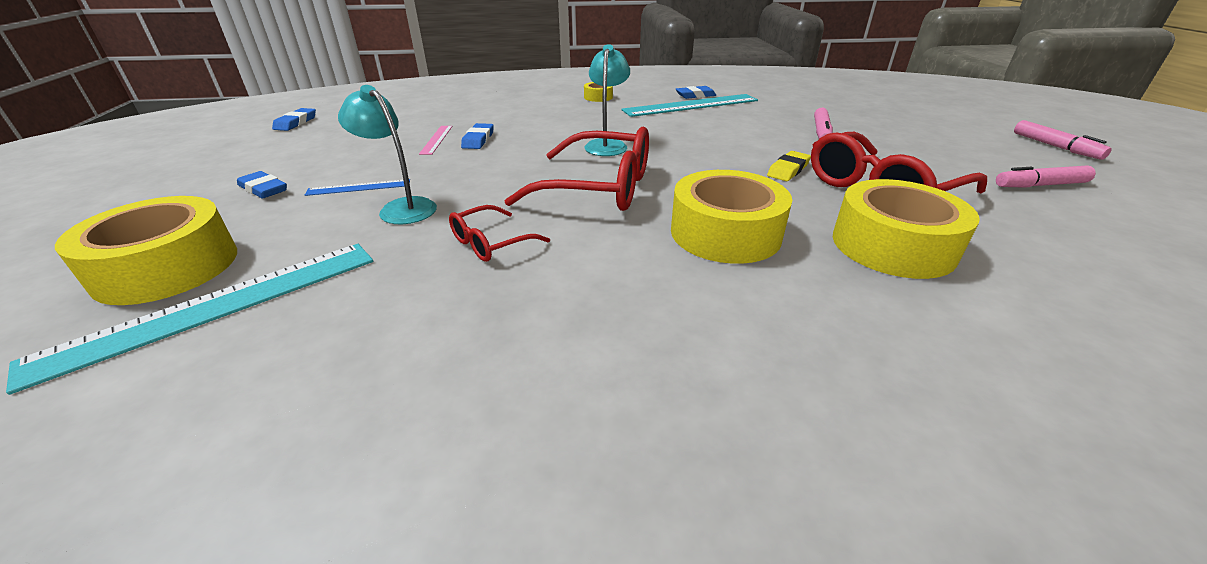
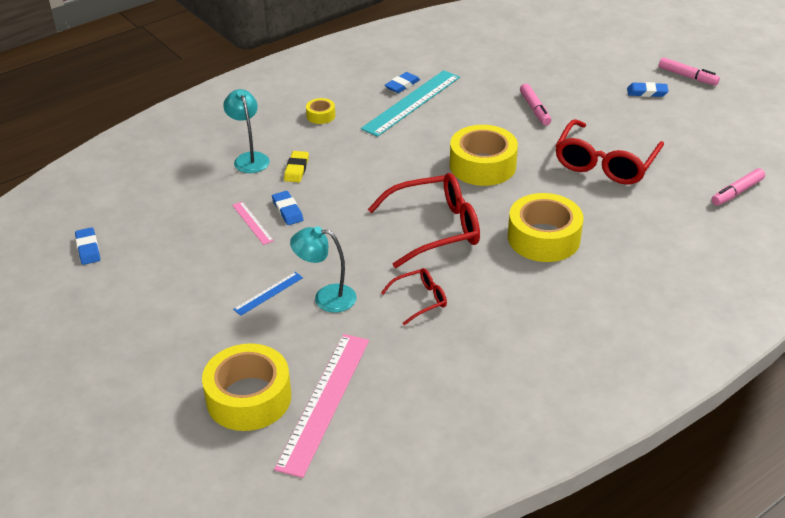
camera: 30 degrees left, 5 degrees up
turquoise ruler [6,244,373,395] -> pink ruler [274,334,369,478]
blue eraser [237,171,287,199] -> blue eraser moved to [627,82,669,97]
red glasses [449,205,550,262] -> red glasses turned 135 degrees counterclockwise [381,268,447,325]
turquoise lamp [585,44,630,156] -> turquoise lamp moved to [223,89,270,173]
yellow eraser [767,151,811,181] -> yellow eraser moved to [284,151,309,182]
yellow tape [833,179,980,279] -> yellow tape moved to [450,125,518,186]
pink marker [996,165,1096,188] -> pink marker moved to [711,168,765,206]

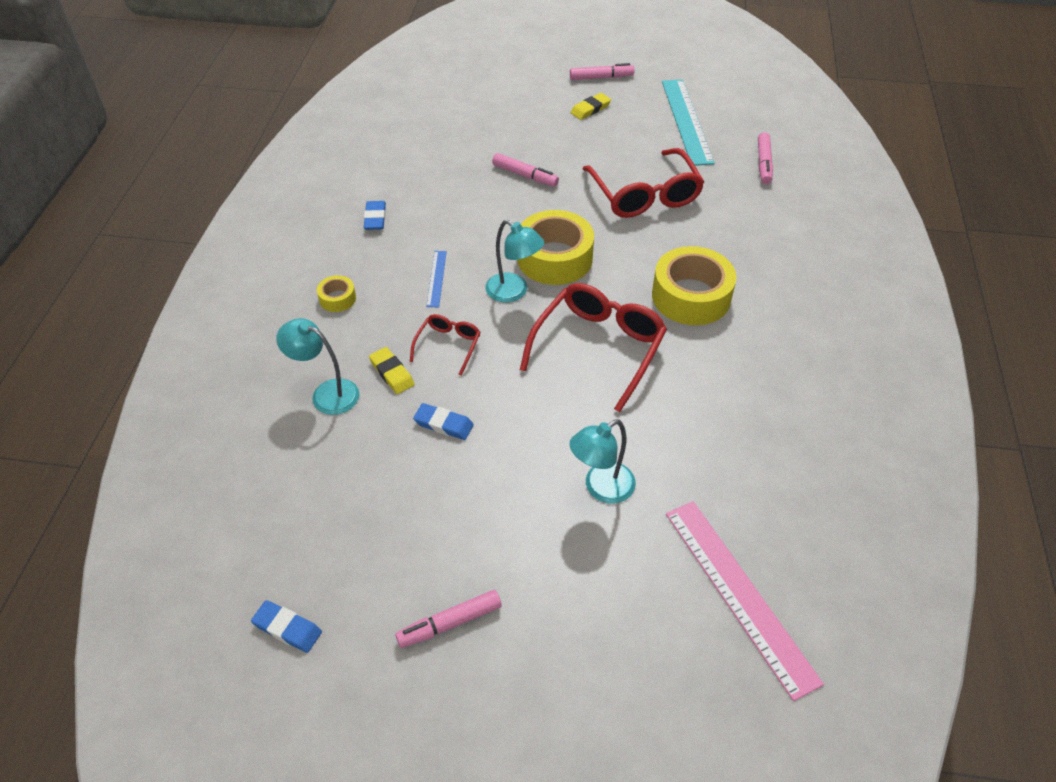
camera: 45 degrees left, 10 degrees up
yellow tape [202,343,291,431] -> none
pink ruler [232,201,274,245] -> none
blue ruler [233,272,303,316] -> blue ruler moved to [426,251,447,307]
turquoise ruler [361,70,460,137] -> turquoise ruler moved to [662,79,715,166]
red glasses [381,268,447,325] -> red glasses moved to [410,314,481,376]
blue eraser [627,82,669,97] -> yellow eraser [571,93,611,120]
none -> pink marker [395,590,502,648]
none -> turquoise lamp [485,220,544,302]

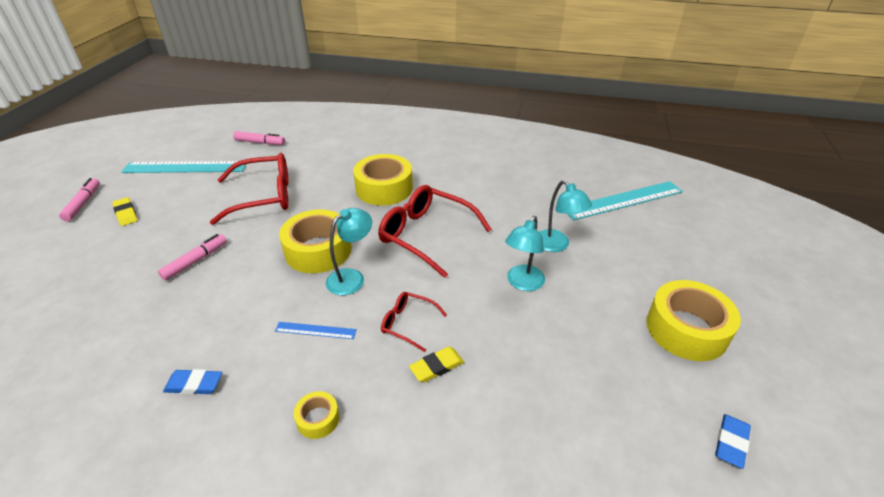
camera: 85 degrees left, 10 degrees down
turquoise lamp [276,318,359,415] -> turquoise lamp moved to [505,216,545,291]
pink marker [395,590,502,648] -> yellow tape [646,280,741,361]
blue eraser [413,403,474,440] -> none
pink ruler [666,501,824,701] -> turquoise ruler [567,181,683,220]

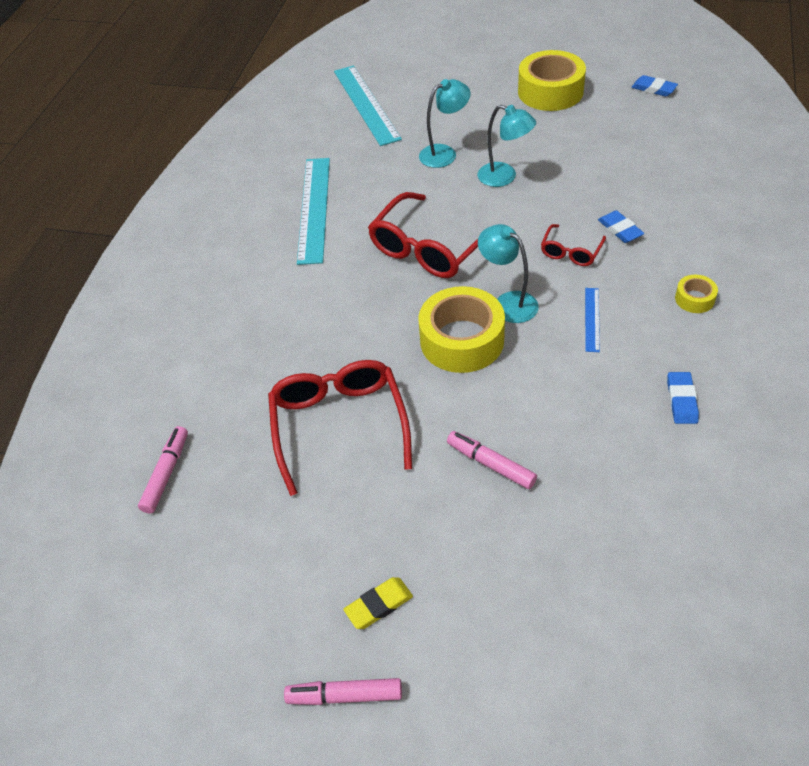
camera: 85 degrees left, 10 degrees up
turquoise ruler [121,161,246,173] -> turquoise ruler moved to [297,158,330,265]
yellow tape [353,154,413,206] -> none
yellow eraser [409,347,464,382] -> blue eraser [598,210,644,243]

